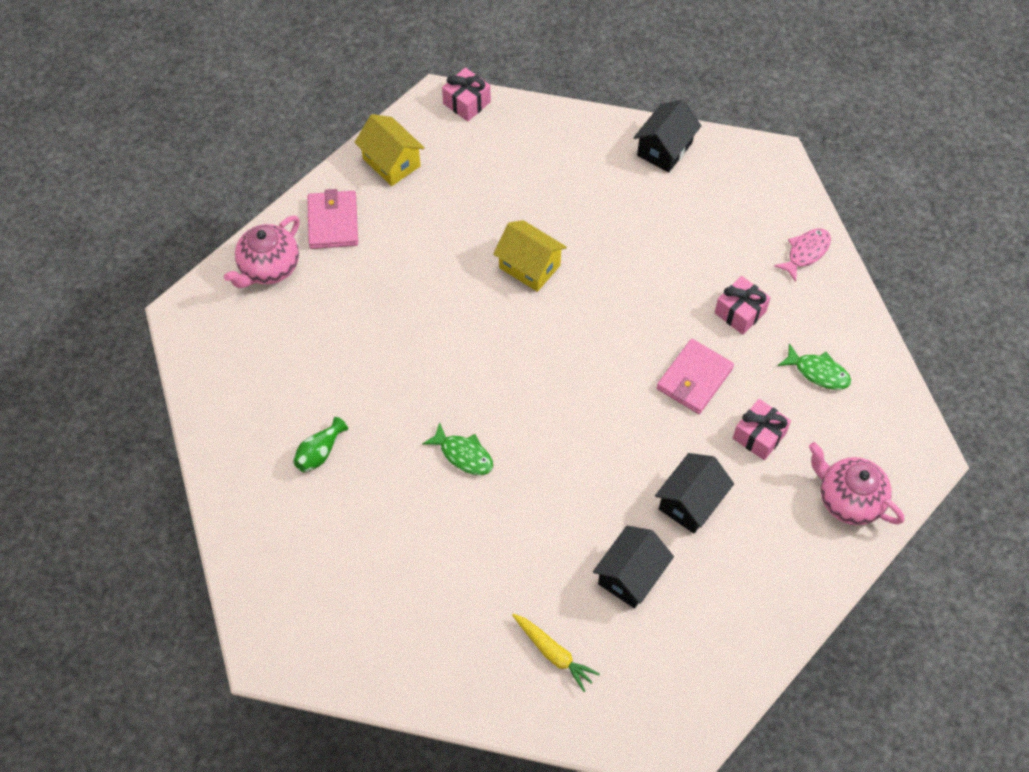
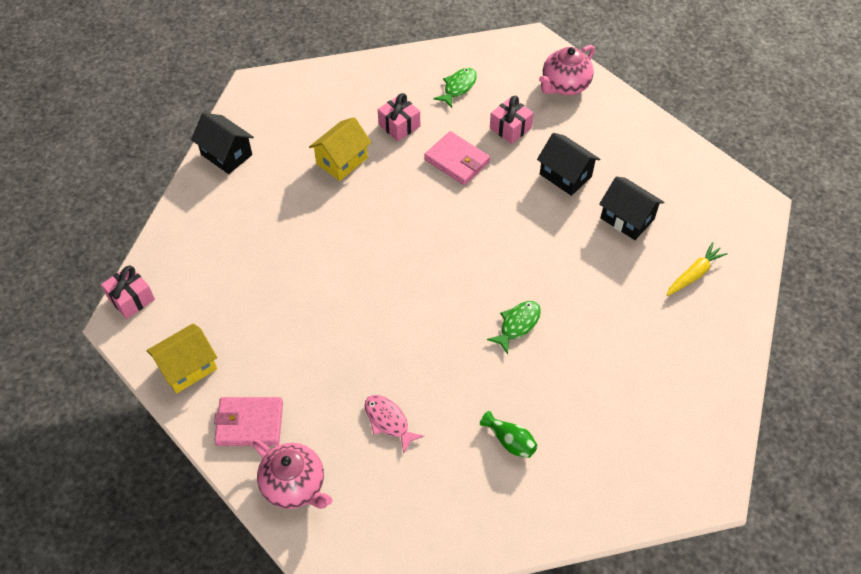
camera: 85 degrees left, 5 degrees down
yellow house [493,220,567,292] -> yellow house moved to [309,117,372,181]
pink fish [774,228,831,282] -> pink fish moved to [365,395,424,454]

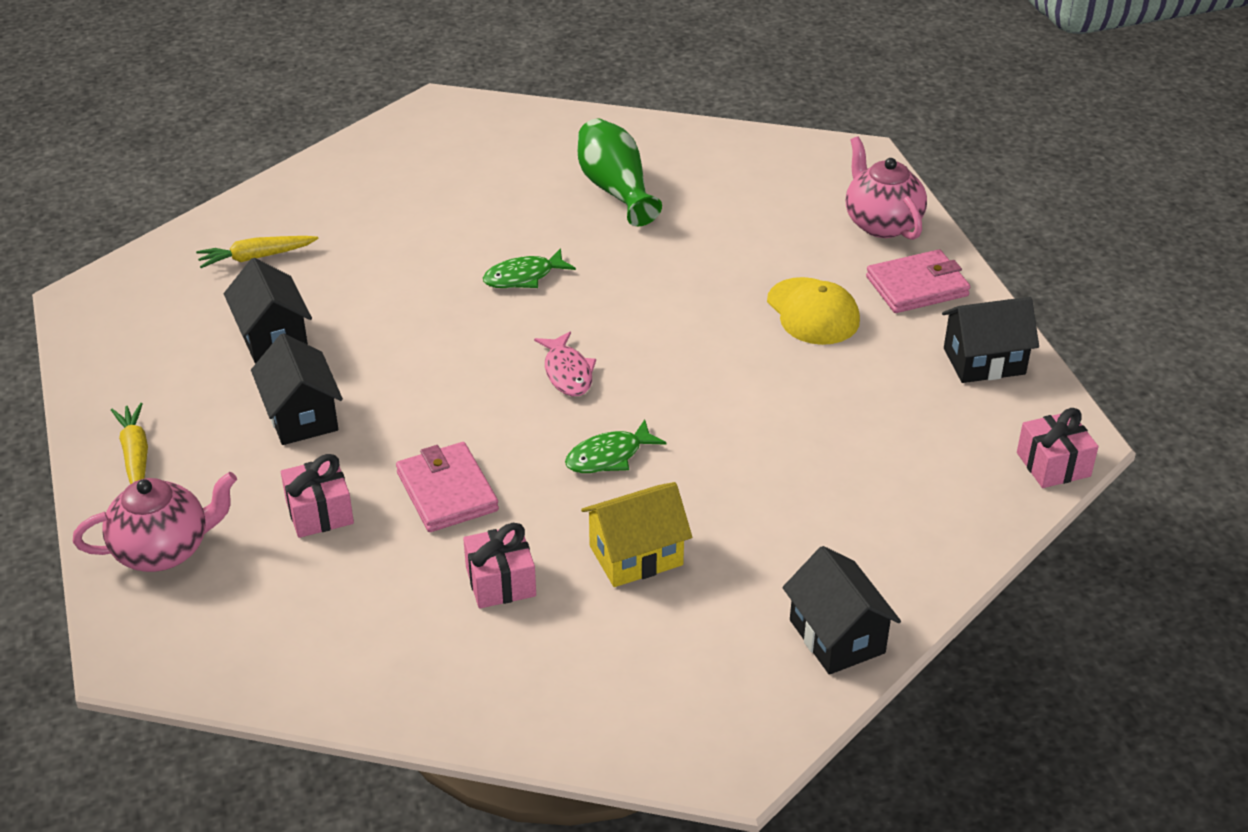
camera: 155 degrees left, 15 degrees down
yellow house [146,323,217,394] -> black house [942,297,1039,383]
pink wallet [214,397,283,446] -> pink wallet turned 45 degrees counterclockwise [866,249,970,313]
pink fish [365,395,424,454] -> pink fish moved to [534,332,596,396]
green fish [433,68,477,108] -> green fish moved to [565,419,667,473]
green vase [480,411,538,458] -> green vase [578,119,662,226], size x1.72
none -> yellow carrot [111,403,148,484]
none -> yellow cap [767,277,860,345]

